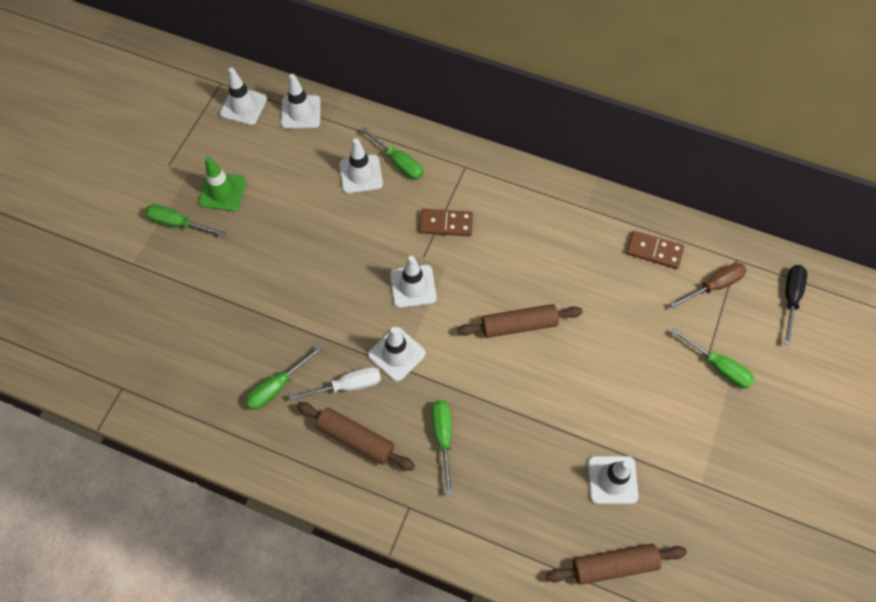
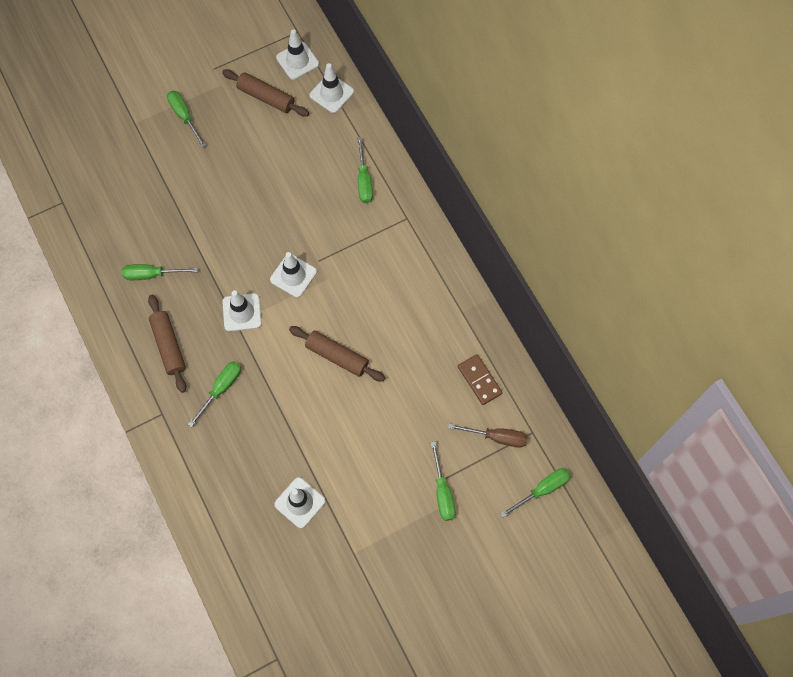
camera: 40 degrees right, 5 degrees up
green traffic cone [198,156,246,211] -> none
white screwdriver [289,367,381,401] -> none
white traffic cone [339,138,383,194] -> none
brown domino [419,209,473,236] -> none
brown rolling pin [546,544,687,585] -> brown rolling pin moved to [222,69,309,117]
black screwdriver [784,265,807,346] -> green screwdriver [500,468,571,518]

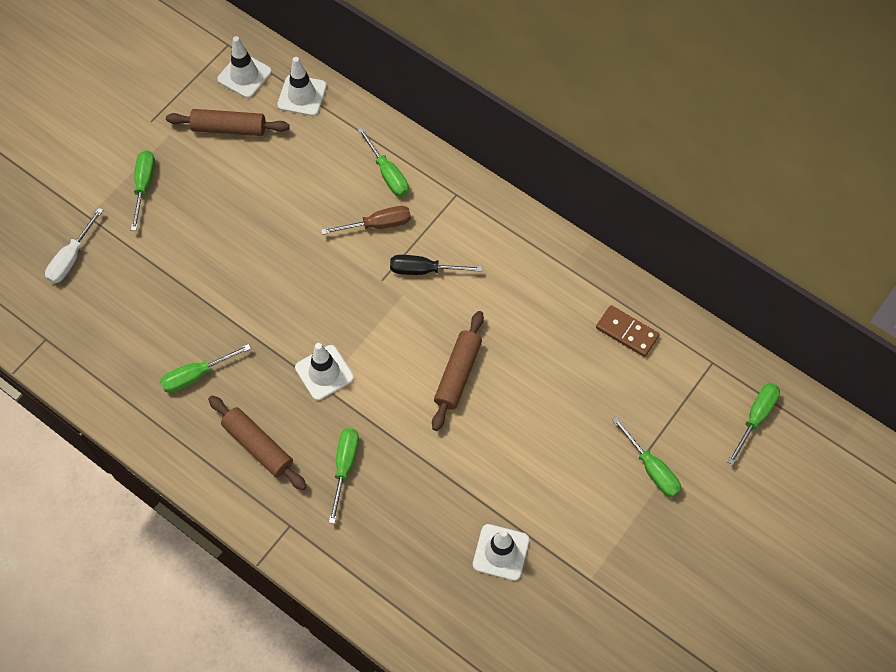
camera: 25 degrees left, 5 degrees down
green screwdriver [167,91,206,148] -> green screwdriver turned 60 degrees clockwise [131,151,155,231]
white traffic cone [270,252,317,297] -> none
brown rolling pin [289,326,385,382] -> brown rolling pin turned 75 degrees counterclockwise [432,311,484,431]
brown screwdriver [448,424,527,448] -> brown screwdriver moved to [321,206,411,235]
none -> white screwdriver [45,208,103,284]
none -> black screwdriver [390,255,482,275]

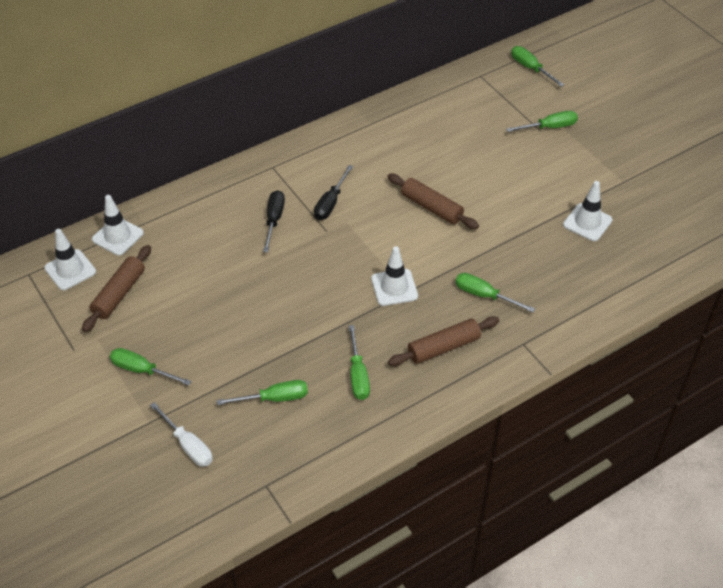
camera: 70 degrees left, 15 degrees down
brown screwdriver [321,206,411,235] -> black screwdriver [263,190,285,252]
green screwdriver [358,128,409,197] -> green screwdriver moved to [217,380,308,405]
brown domino [596,305,660,357] -> none

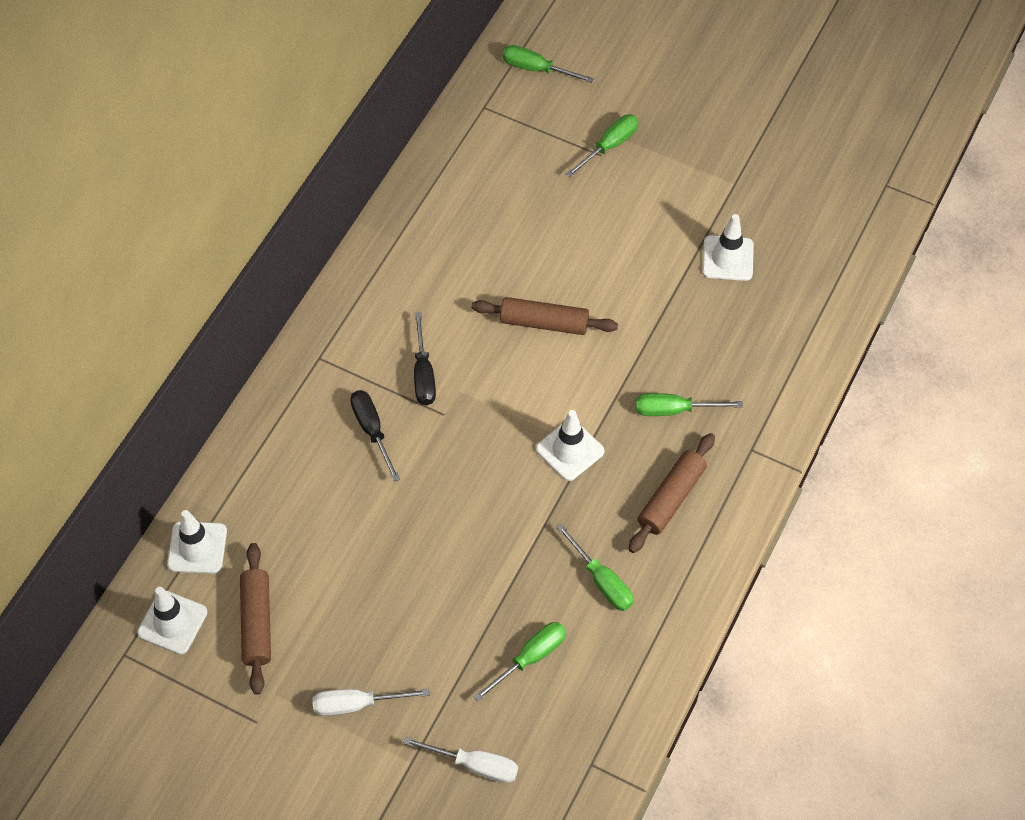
camera: 30 degrees left, 10 degrees up
green screwdriver [110,348,192,386] -> white screwdriver [312,689,429,716]

